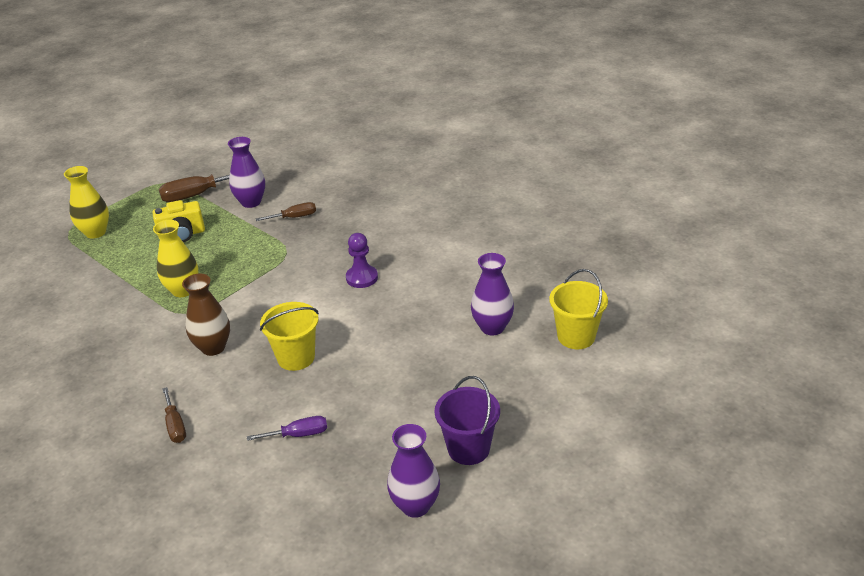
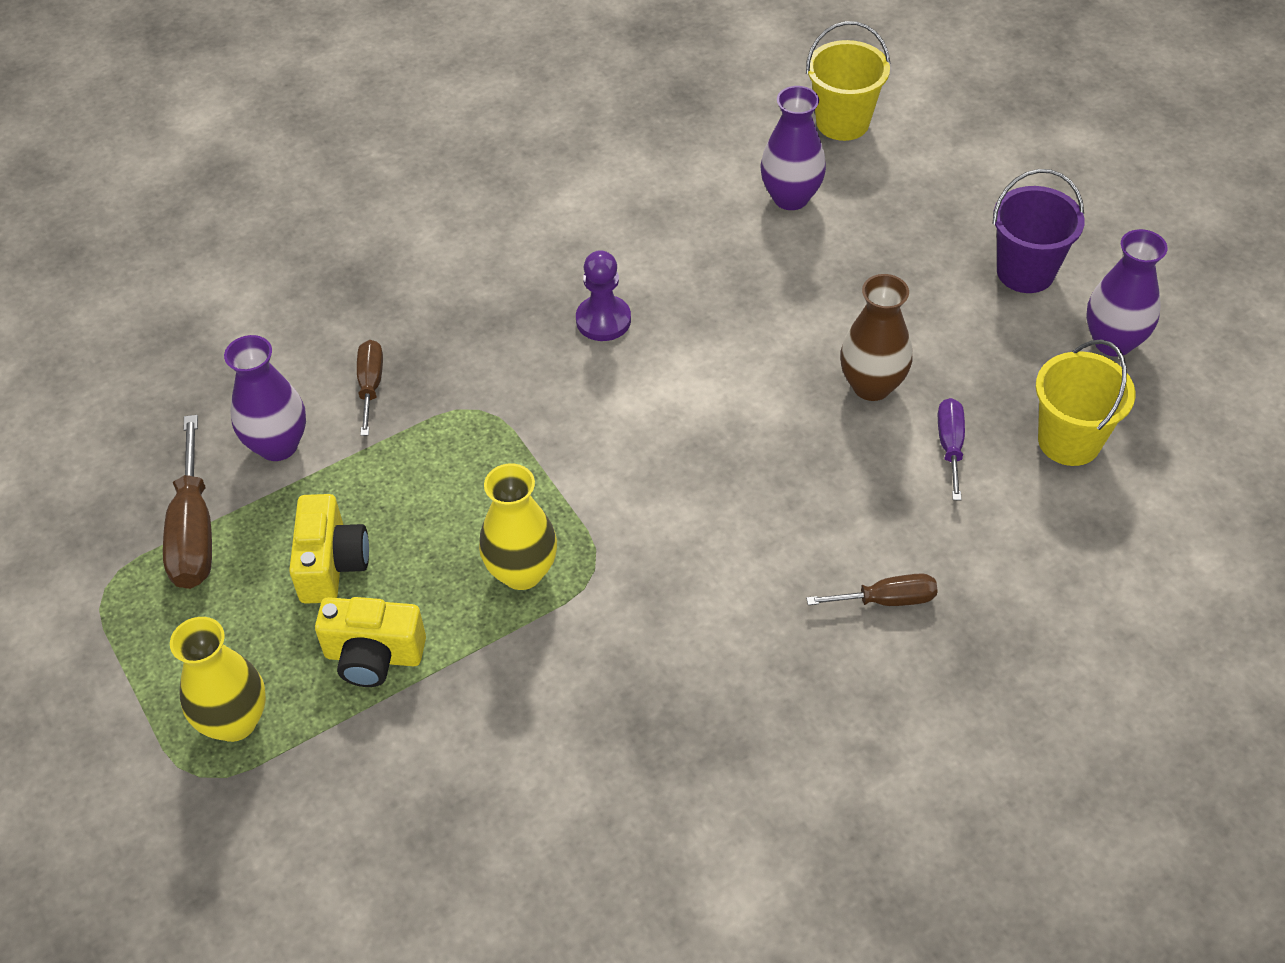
camera: 75 degrees left, 15 degrees up
brown vase [182,274,230,356] -> brown vase moved to [840,274,912,401]
yellow bucket [260,302,319,371] -> yellow bucket moved to [1036,340,1135,466]
none -> yellow camera [315,597,426,687]

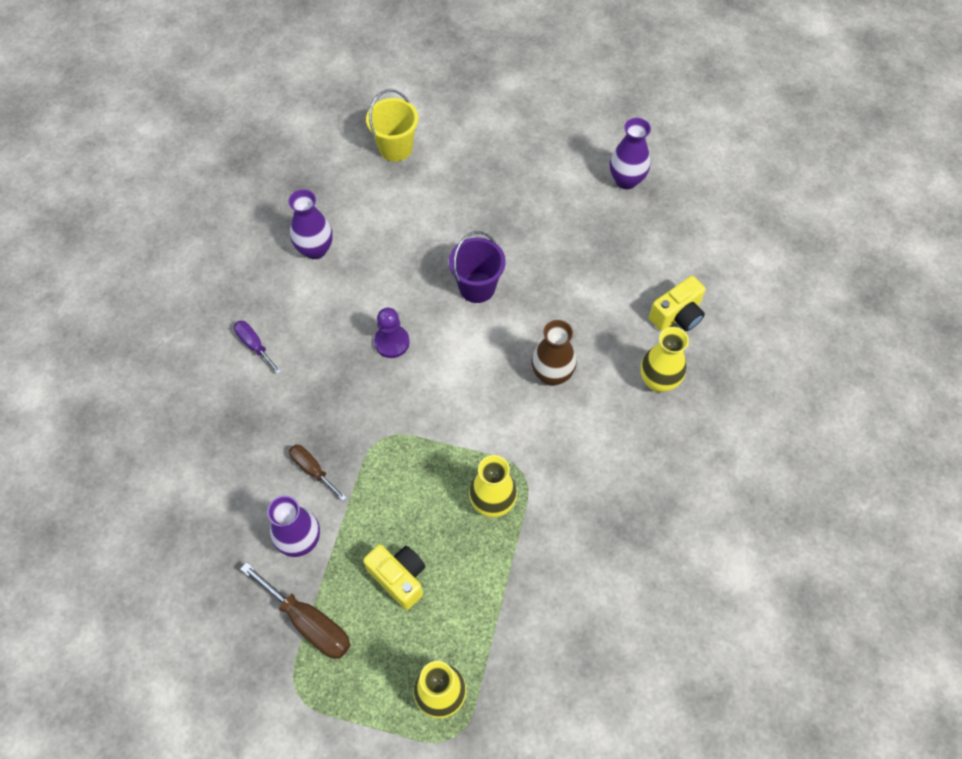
camera: 45 degrees left, 10 degrees up
yellow camera [315,597,426,687] -> yellow camera moved to [649,276,706,331]
purple vase [760,86,826,210] -> purple vase moved to [289,189,333,259]
brown screwdriver [806,573,938,606] -> yellow vase [641,327,689,392]
brown vase [840,274,912,401] -> brown vase moved to [531,320,577,386]
purple screwdriver [938,398,965,500] -> purple screwdriver moved to [234,321,282,374]
purple bucket [992,169,1085,293] -> purple bucket moved to [449,231,506,303]
yellow bucket [1036,340,1135,466] -> none

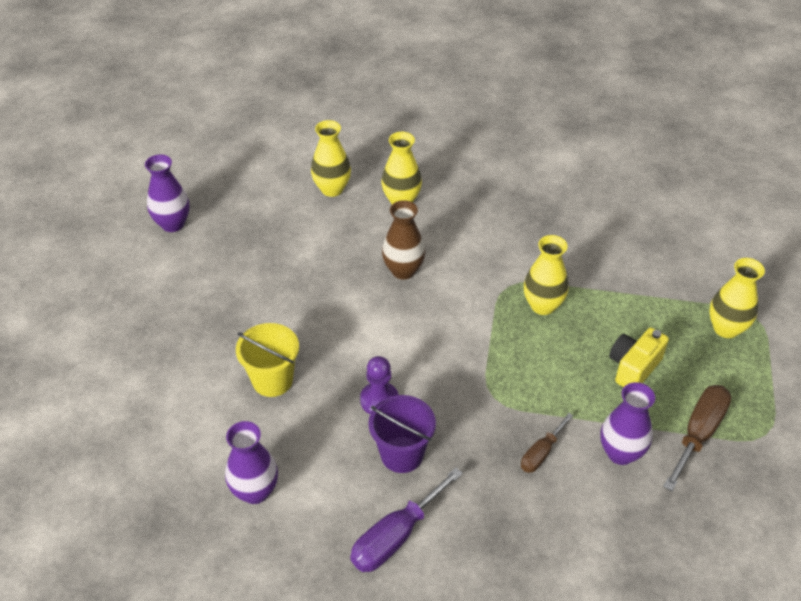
camera: 95 degrees left, 15 degrees down
purple screwdriver [234,321,282,374] -> purple screwdriver [350,467,463,572], size x1.66
yellow bucket [366,89,418,162] -> yellow bucket moved to [236,323,299,397]
purple bucket [449,231,506,303] -> purple bucket moved to [368,395,436,473]
yellow camera [649,276,706,331] -> yellow vase [311,120,351,197]

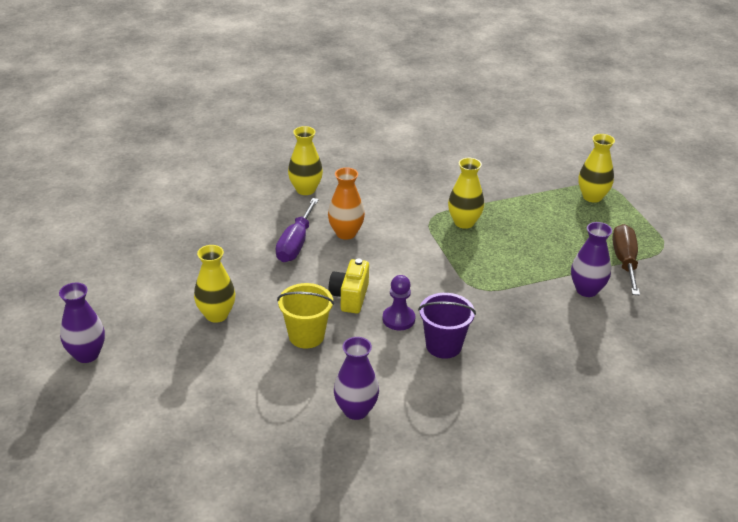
camera: 30 degrees left, 10 degrees down
purple vase [145,154,190,232] -> purple vase moved to [59,283,105,363]
yellow vase [311,120,351,197] -> yellow vase moved to [194,245,235,323]
purple screwdriver [350,467,463,572] -> purple screwdriver moved to [276,198,319,262]
brown vase [382,200,425,280] -> orange vase [328,167,365,240]
brown screwdriver [521,413,573,473] -> none
yellow camera [609,327,669,387] -> yellow camera moved to [328,258,369,314]

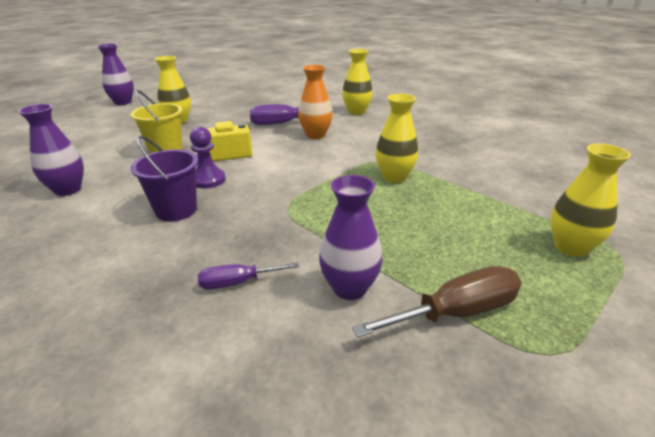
camera: 65 degrees right, 5 degrees down
none -> purple screwdriver [198,262,299,289]

